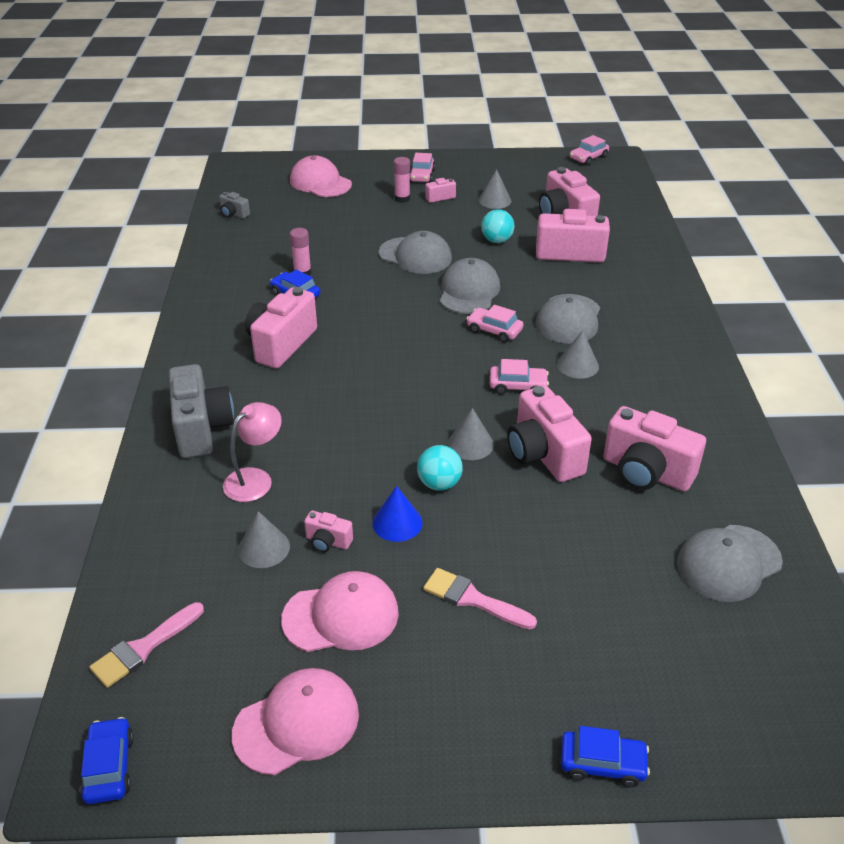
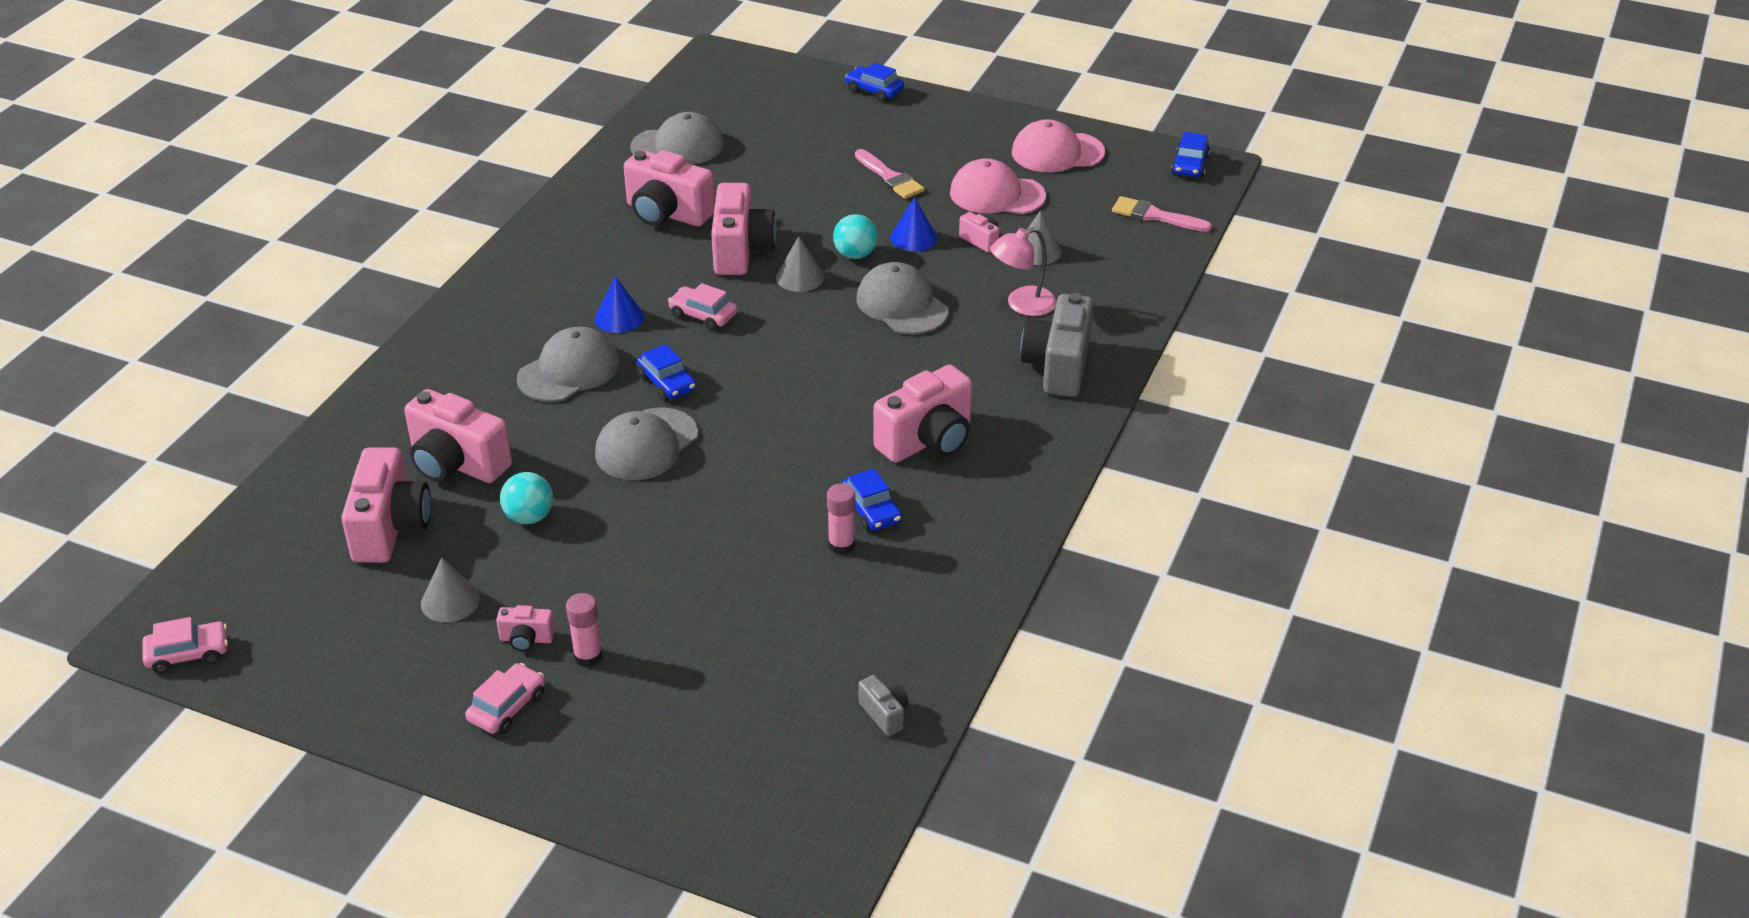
camera: 155 degrees left, 0 degrees up
pink brush [89,602,204,688] -> pink brush turned 135 degrees counterclockwise [1112,196,1212,232]
pink cap [290,156,352,197] -> none
grey cap [379,231,452,274] -> grey cap moved to [856,262,949,335]
pink car [466,305,523,343] -> blue car [637,344,696,401]
grey cone [557,330,599,379] -> blue cone [595,276,644,333]
pink camera [603,406,706,491] -> pink camera turned 150 degrees clockwise [624,150,715,227]

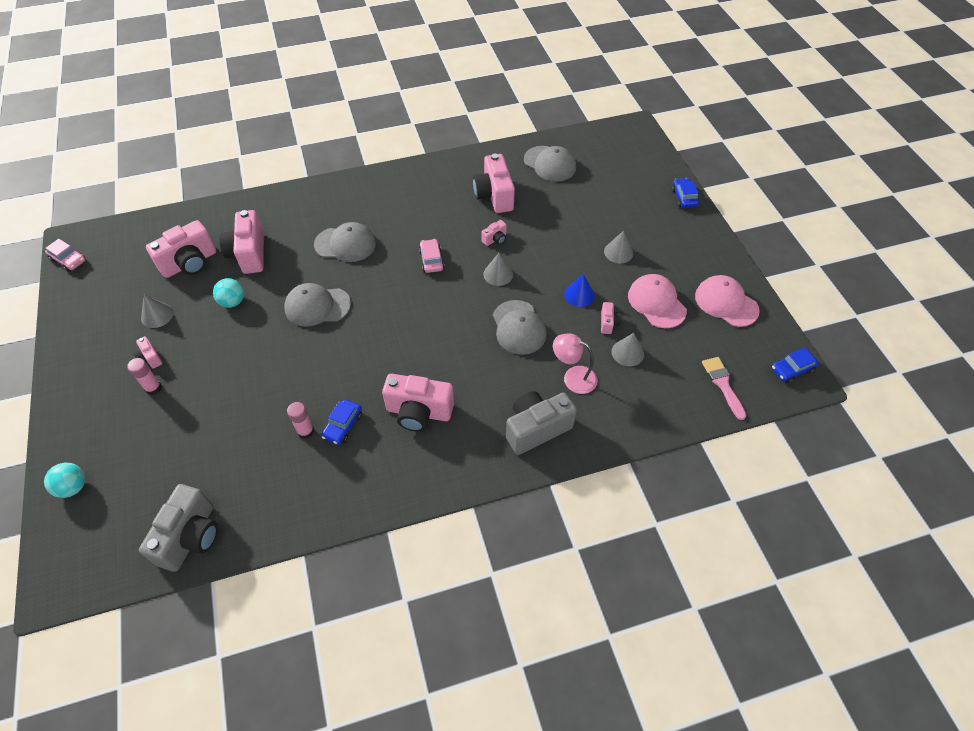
camera: 50 degrees right, 15 degrees up
pink car [465,663,545,734] -> none
blue cone [595,276,644,333] -> none
blue car [637,344,696,401] -> none
pink camera [711,183,776,275] -> pink camera [481,220,507,246], size x0.47
turquoise ball [833,214,878,259] -> turquoise ball moved to [44,463,85,498]
pink brush [855,149,925,199] -> grey cone [604,231,633,263]
grey cap [856,262,949,335] -> grey cap turned 150 degrees clockwise [493,300,547,355]
grey camera [858,675,909,736] -> grey camera [139,484,218,572], size x2.13

